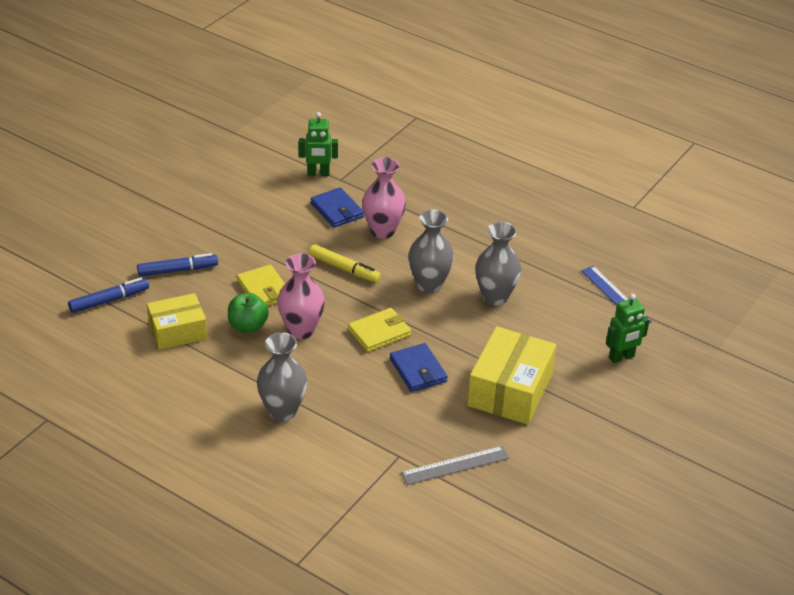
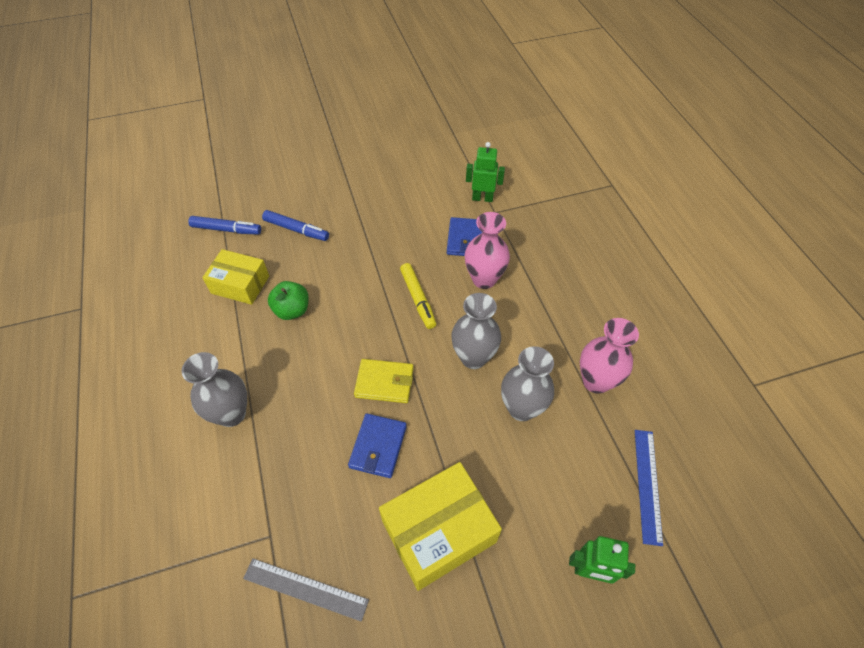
camera: 40 degrees right, 15 degrees up
yellow wallet [237,264,285,306] -> none
pink vase [277,253,325,339] -> pink vase moved to [580,318,639,394]
green robot [299,112,338,176] -> green robot turned 150 degrees clockwise [466,142,505,202]

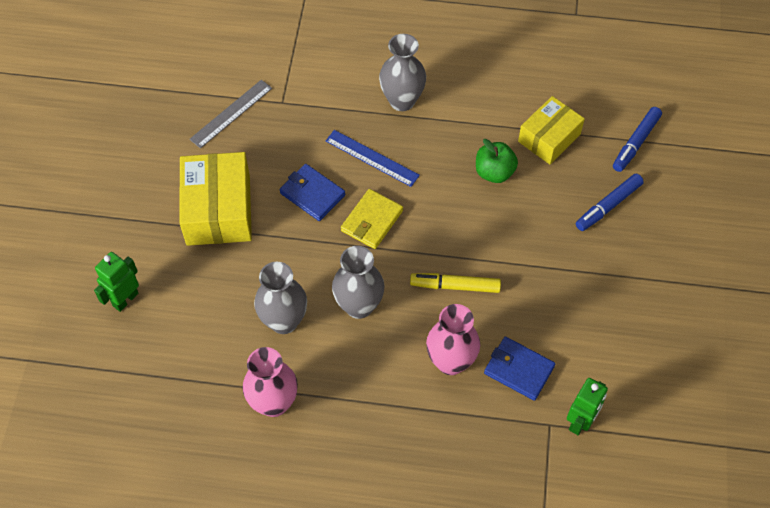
camera: 115 degrees right, 5 degrees up
blue ruler [635,430,663,546] -> blue ruler moved to [326,130,420,187]

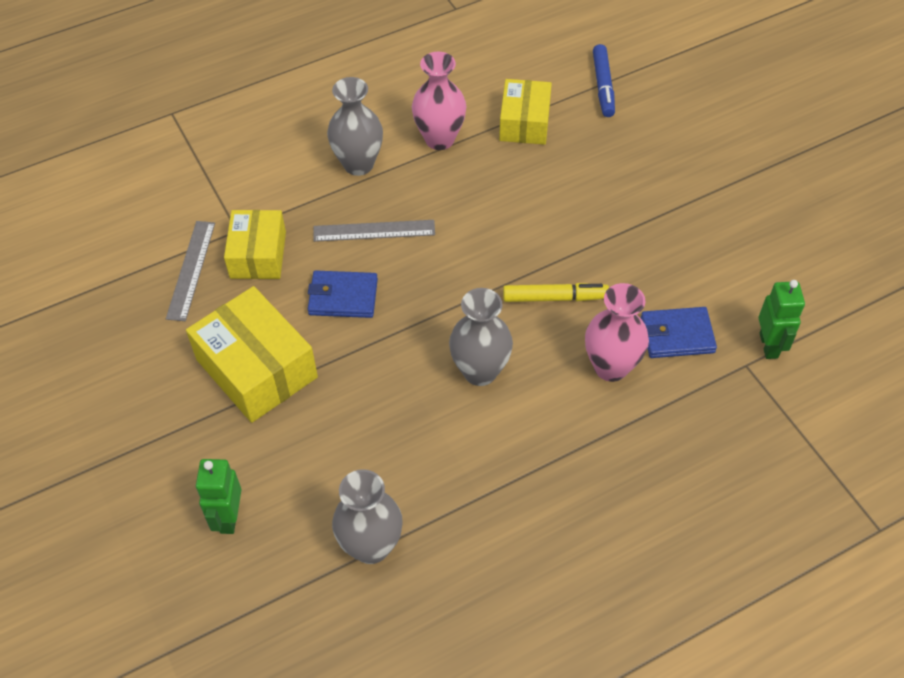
camera: 35 degrees left, 5 degrees down
pink vase [242,347,298,417] -> pink vase moved to [412,52,466,150]
grey vase [254,262,307,334] -> grey vase moved to [332,469,403,564]
blue ruler [326,130,420,187] -> grey ruler [313,220,435,242]
yellow wallet [341,189,403,249] -> none
yellow marker [410,273,501,293] -> yellow marker turned 150 degrees counterclockwise [503,283,609,302]
green apple [476,139,518,183] -> none
blue marker [576,173,644,231] -> none
none -> yellow box [224,210,286,279]

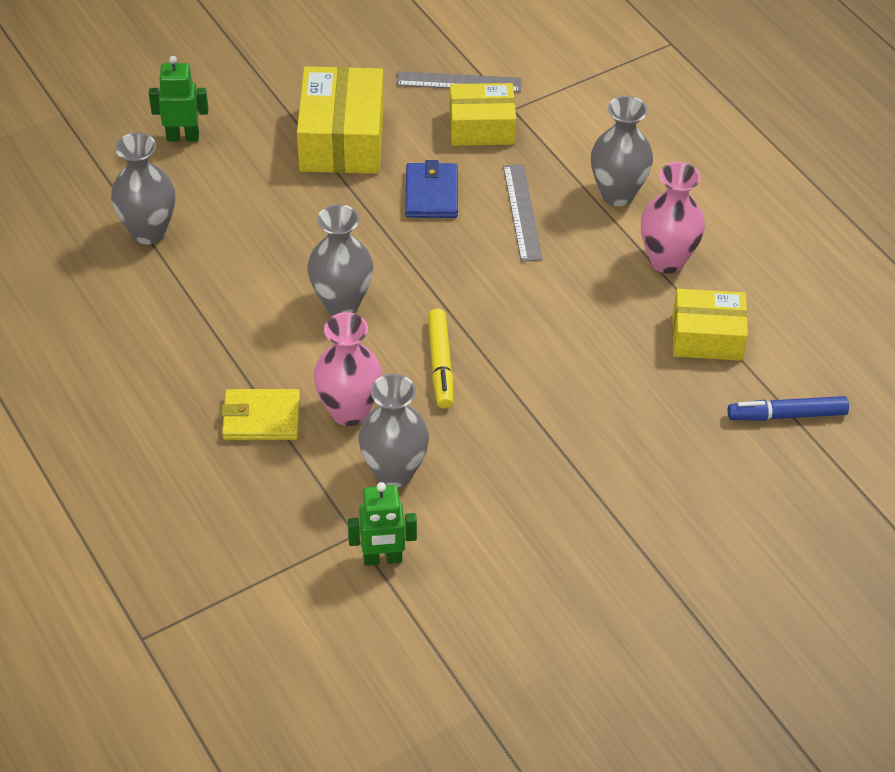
camera: 85 degrees right, 5 degrees down
yellow box [186,286,318,423] -> yellow box turned 45 degrees counterclockwise [297,66,384,174]
blue wallet [641,307,717,358] -> grey vase [358,374,429,488]
none -> yellow wallet [221,389,300,440]

